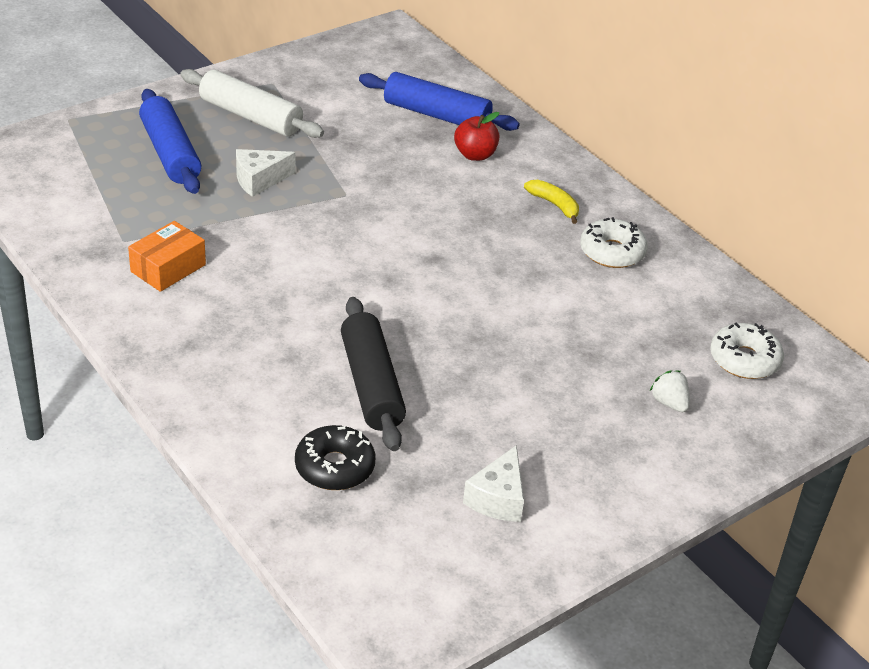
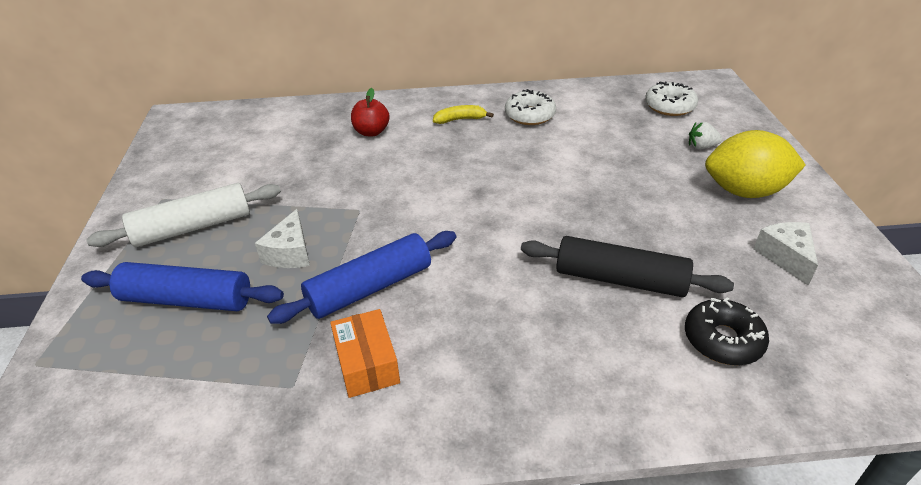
camera: 55 degrees left, 0 degrees up
blue rolling pin [359,72,520,131] -> blue rolling pin moved to [267,231,456,324]
white cheese [463,445,524,522] -> white cheese turned 150 degrees counterclockwise [754,222,818,285]
none -> yellow lemon [705,130,806,198]

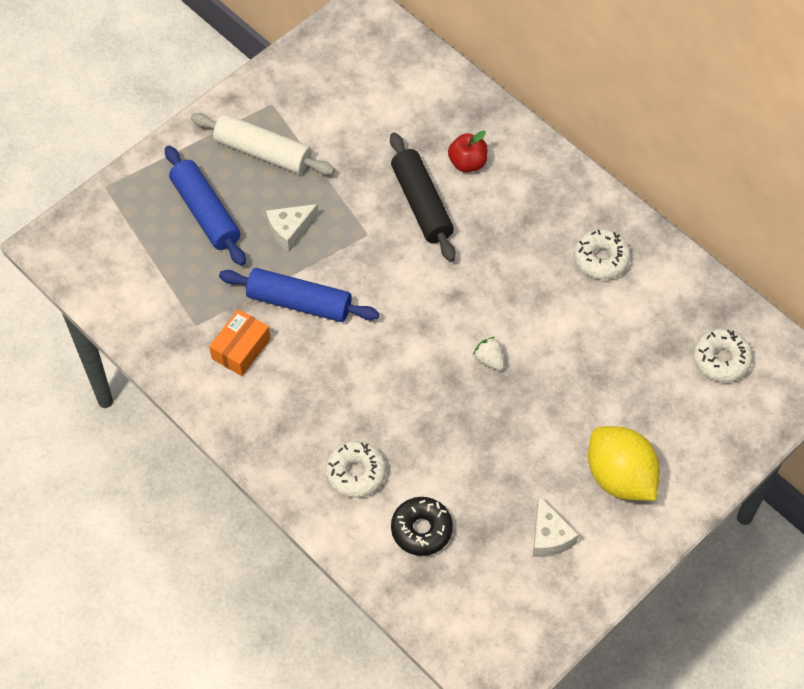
camera: 50 degrees right, 20 degrees up
yellow banana [433,105,494,124] -> none
black rolling pin [521,236,734,297] -> black rolling pin moved to [390,132,456,262]
white strawberry [689,122,722,149] -> white strawberry moved to [473,337,504,370]
white cheese [754,222,818,285] -> white cheese turned 120 degrees clockwise [533,496,578,557]
none -> white donut [325,441,386,498]

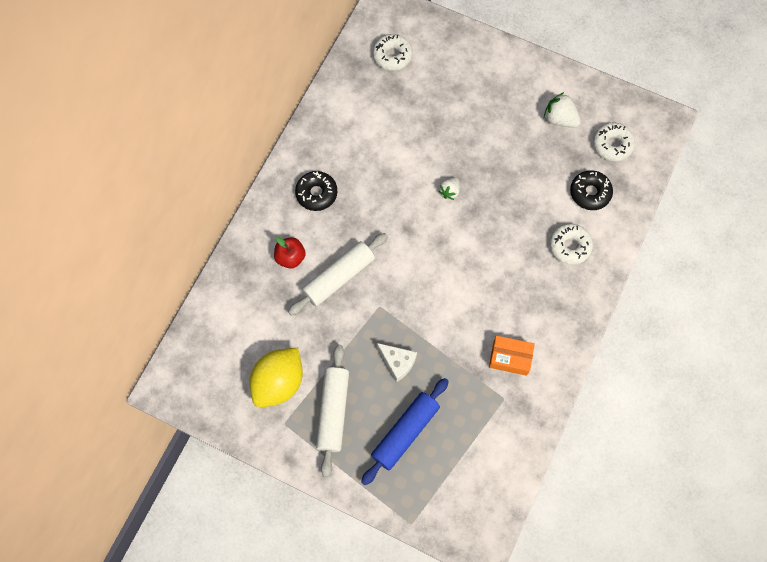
camera: 110 degrees left, 10 degrees up
blue rolling pin [219,268,379,322] -> none
black rolling pin [390,132,456,262] -> white rolling pin [288,233,388,315]
white cheese [533,496,578,557] -> white strawberry [544,92,581,128]
white donut [574,229,631,280] -> white donut moved to [593,122,635,161]
yellow lemon [588,426,660,501] -> yellow lemon moved to [250,348,303,407]
none -> black donut [295,171,337,211]

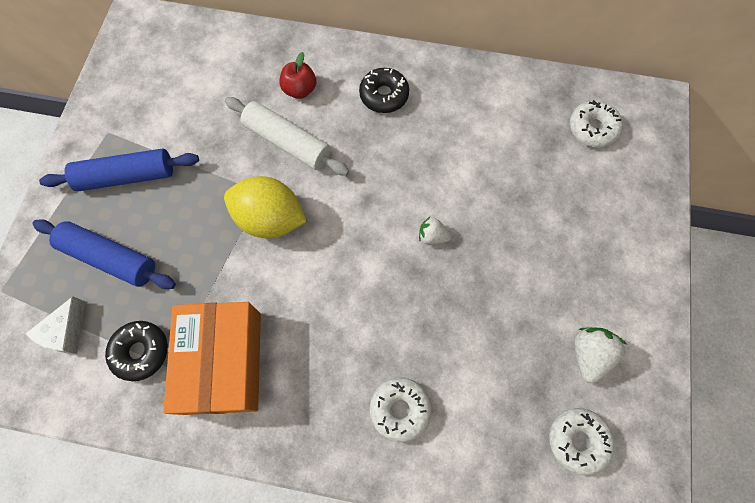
camera: 75 degrees right, 0 degrees up
yellow lemon [250,348,303,407] -> yellow lemon moved to [224,176,307,238]
white rolling pin [316,345,349,477] -> blue rolling pin [39,148,199,191]
white cheese [377,343,417,382] -> white cheese moved to [25,296,85,354]
orange box [489,336,535,376] -> orange box [163,302,261,415], size x1.90
black donut [570,170,613,210] -> black donut moved to [105,321,168,381]

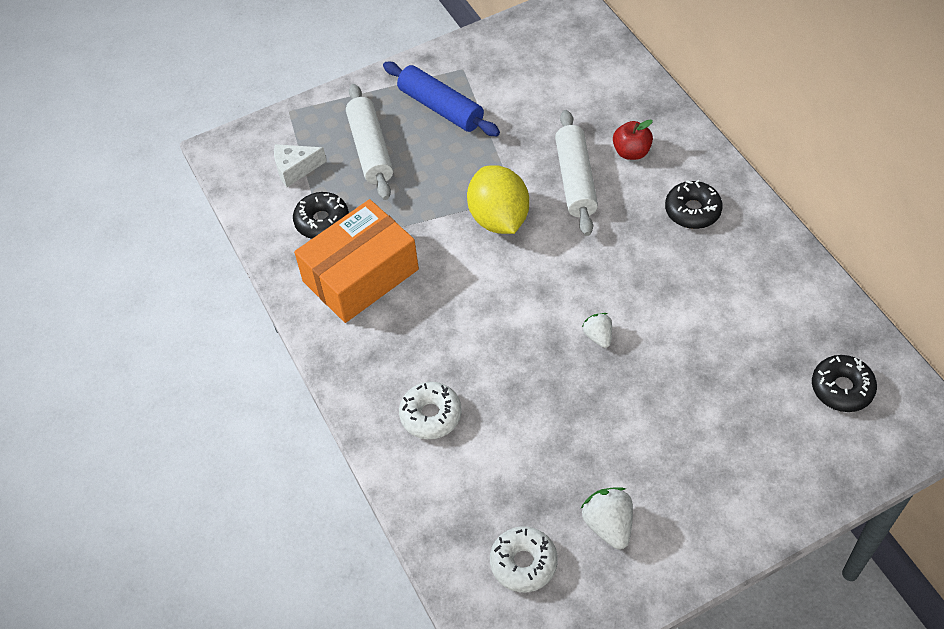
camera: 55 degrees right, 15 degrees down
blue rolling pin [32,220,176,289] -> white rolling pin [346,84,393,200]
white donut [570,100,623,148] -> black donut [812,355,877,412]
white strawberry [574,327,627,383] -> white strawberry turned 90 degrees counterclockwise [581,487,633,549]

